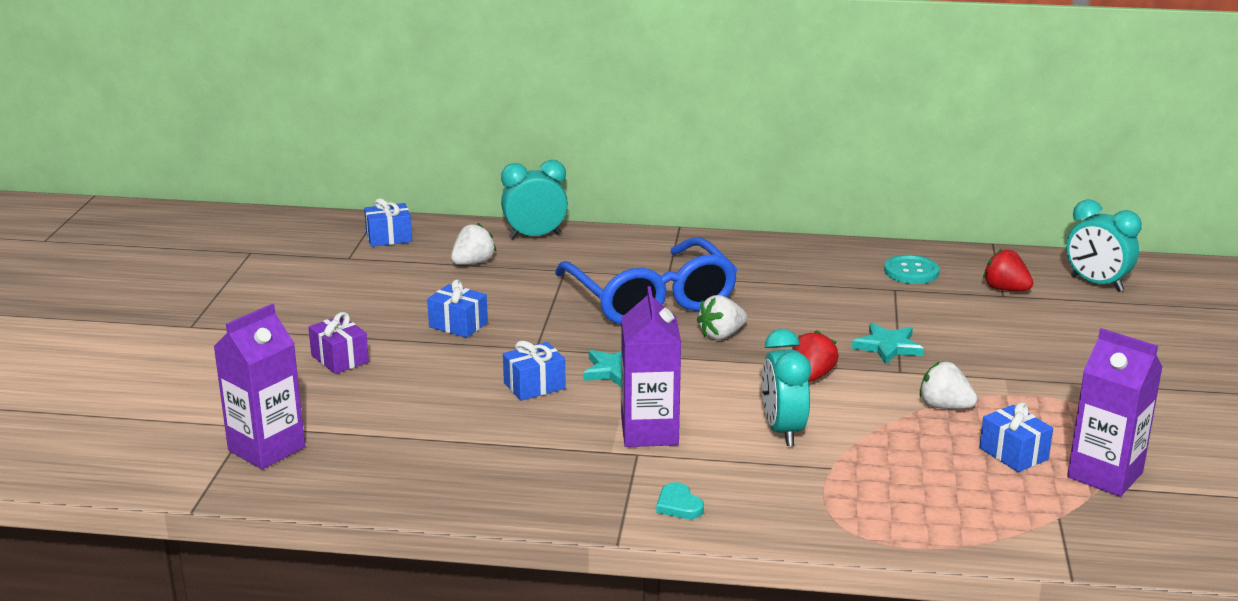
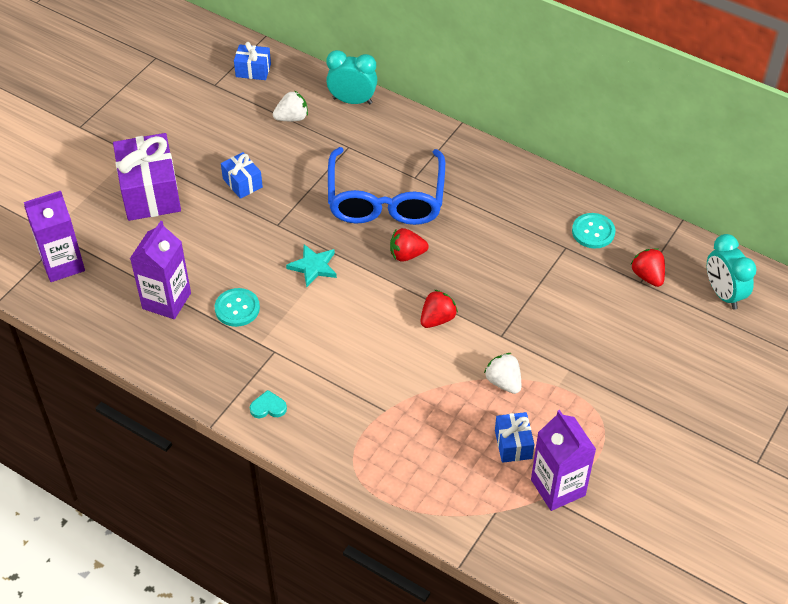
camera: 25 degrees right, 25 degrees up
purple gift [308,312,369,374] -> purple gift [113,133,181,221], size x1.97
blue gift [503,341,566,401] -> none
purple carton [621,286,681,447] -> purple carton moved to [130,221,191,319]
turquoise heart [656,482,704,519] -> turquoise heart turned 90 degrees clockwise [250,390,287,418]
white strawberry [697,295,747,340] -> red strawberry [390,228,429,262]
turquoise clock [762,329,811,446] -> none
turquoise star [852,323,924,365] -> none
none -> turquoise button [215,288,260,327]

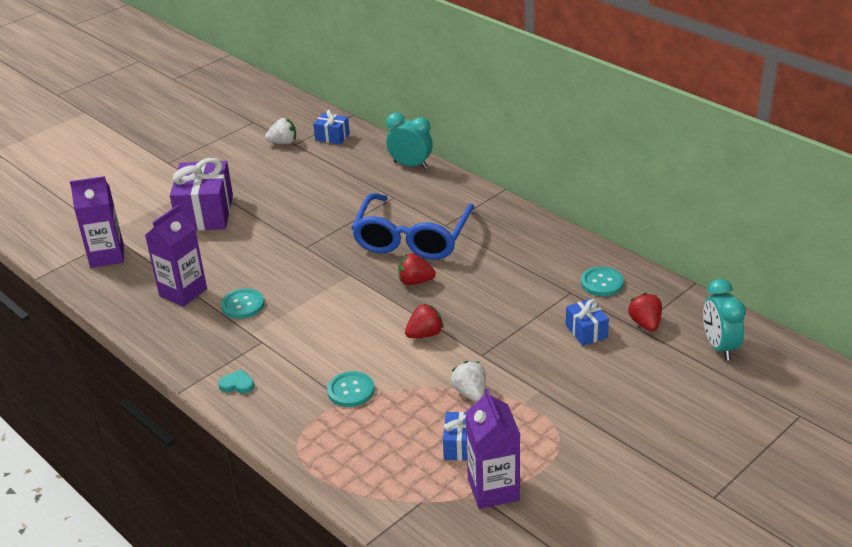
camera: 15 degrees right, 15 degrees down
blue gift [221,152,263,199] -> blue gift moved to [566,299,609,346]
white strawberry [273,90,308,121] -> white strawberry moved to [265,118,296,144]
turquoise star [286,244,337,288] -> none
none -> turquoise button [327,371,374,407]

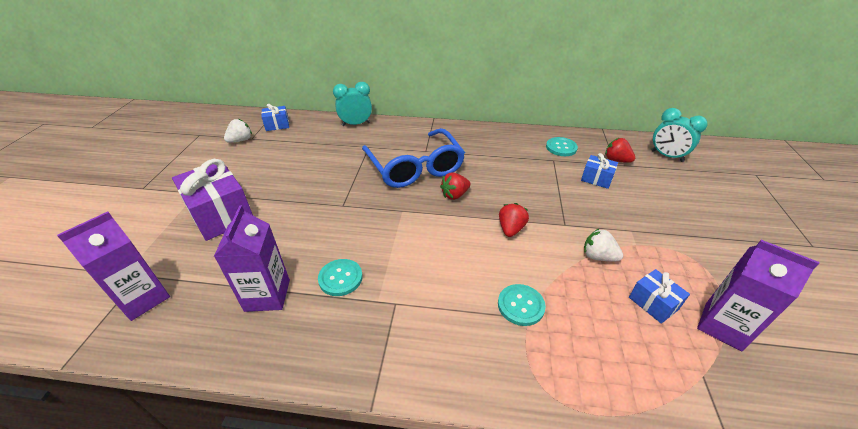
camera: 40 degrees left, 5 degrees up
turquoise heart [218,369,254,394] -> none

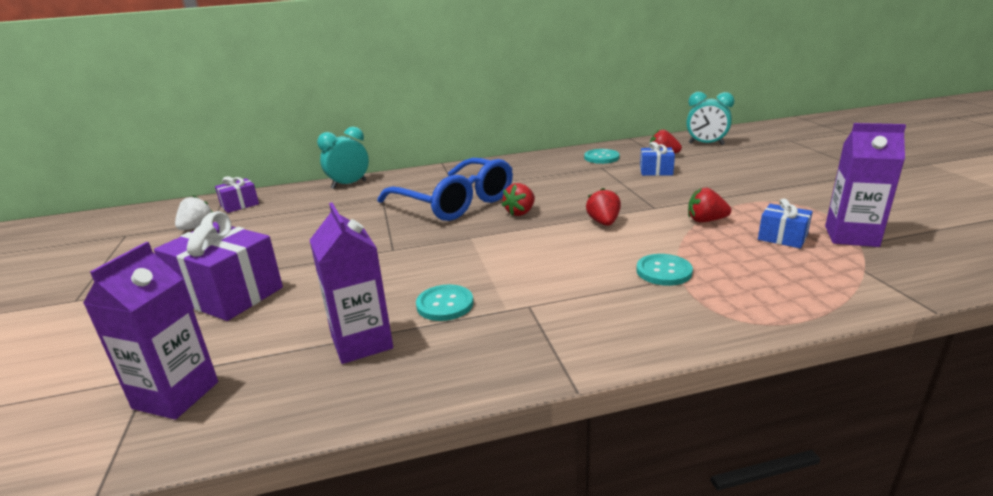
camera: 20 degrees left, 15 degrees down
blue gift [261,104,289,131] -> purple gift [215,176,259,213]
white strawberry [584,228,623,261] -> red strawberry [688,188,731,222]

